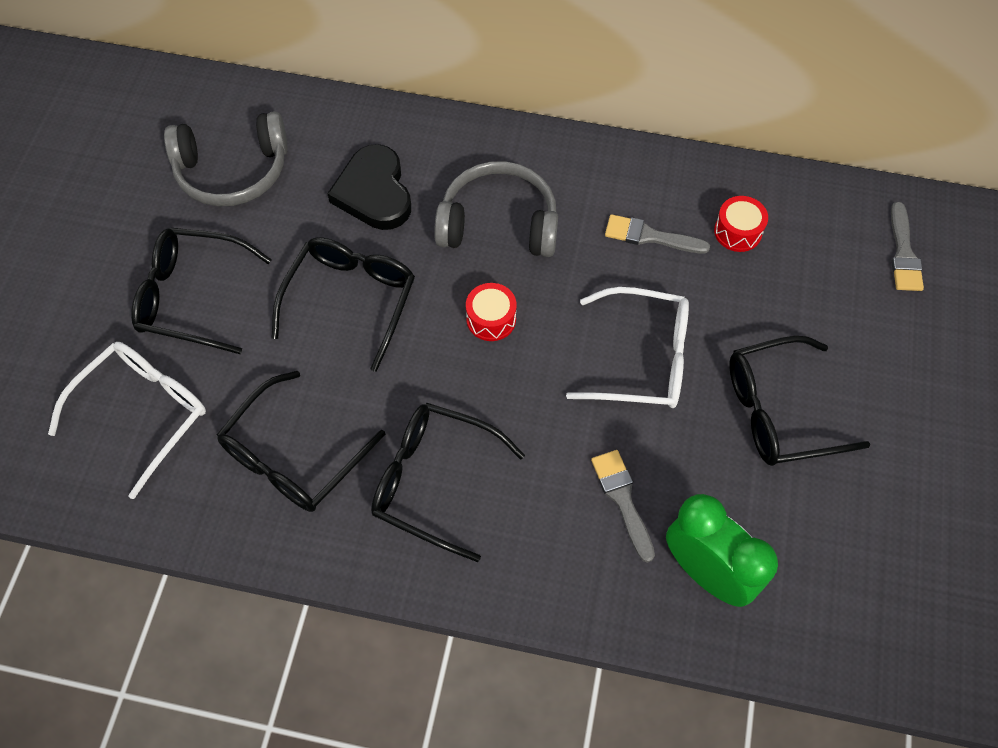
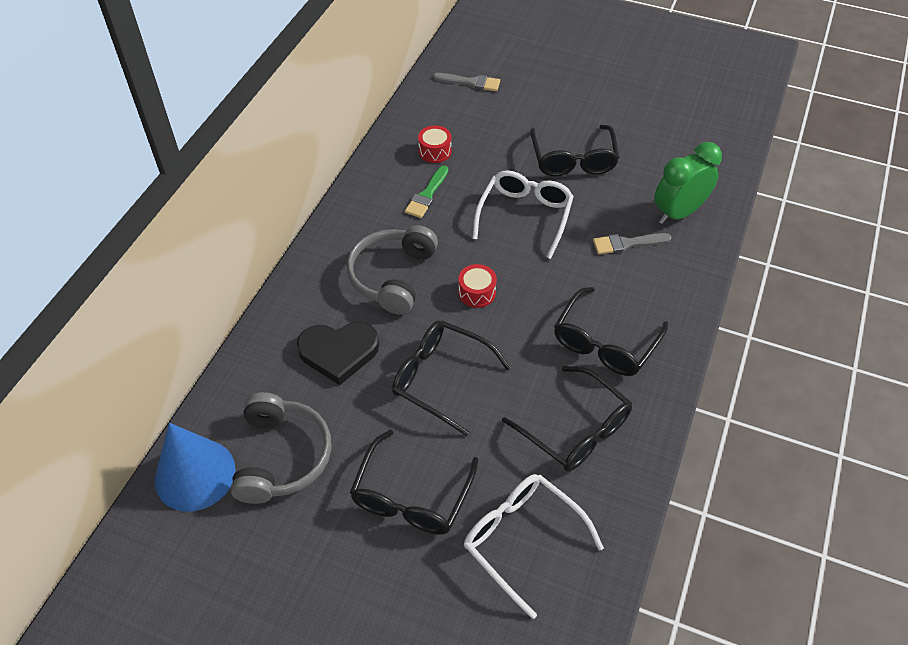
camera: 80 degrees left, 10 degrees down
grey brush [605,214,710,254] -> green brush [405,166,448,218]
none -> blue cone [155,423,235,511]

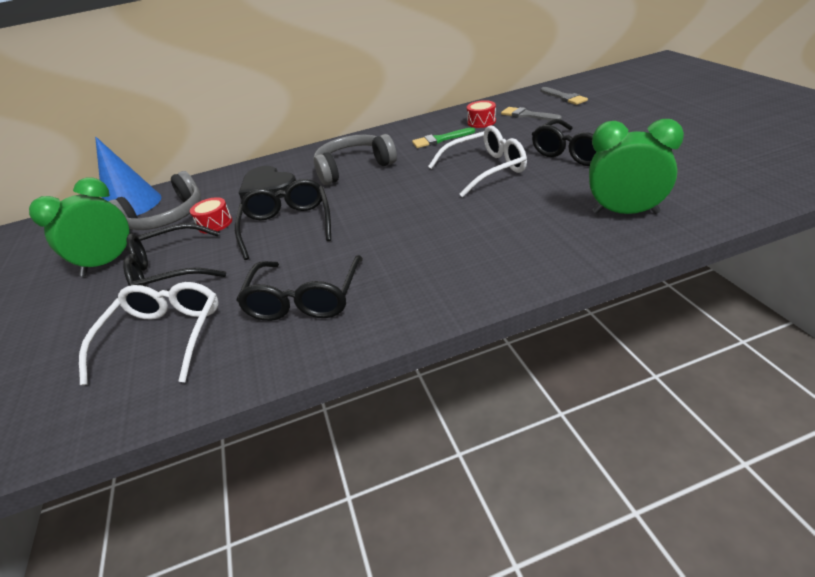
camera: 55 degrees right, 15 degrees down
red drum [458,264,497,308] -> red drum moved to [190,197,232,233]
black glasses [554,287,668,376] -> none
grey brush [593,233,672,254] -> grey brush moved to [501,107,562,121]
none -> green clock [29,177,129,276]

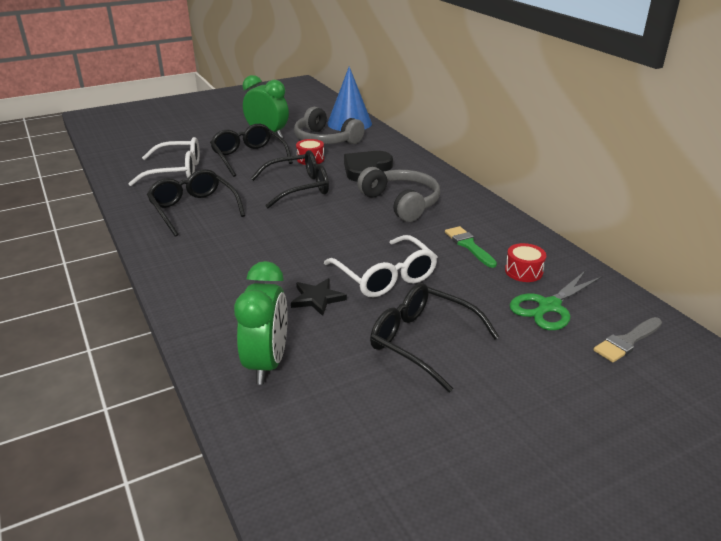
camera: 75 degrees right, 5 degrees down
black glasses [236,255,363,321] -> black glasses turned 60 degrees clockwise [147,169,245,237]
grey brush [501,107,562,121] -> green scissors [510,270,602,330]
none -> black star [291,278,347,316]

